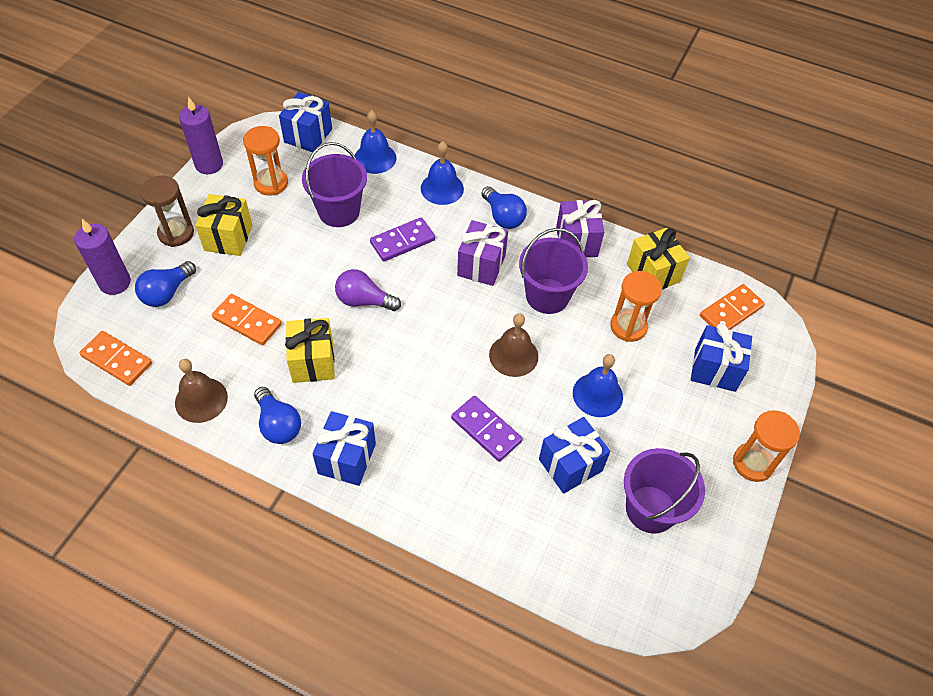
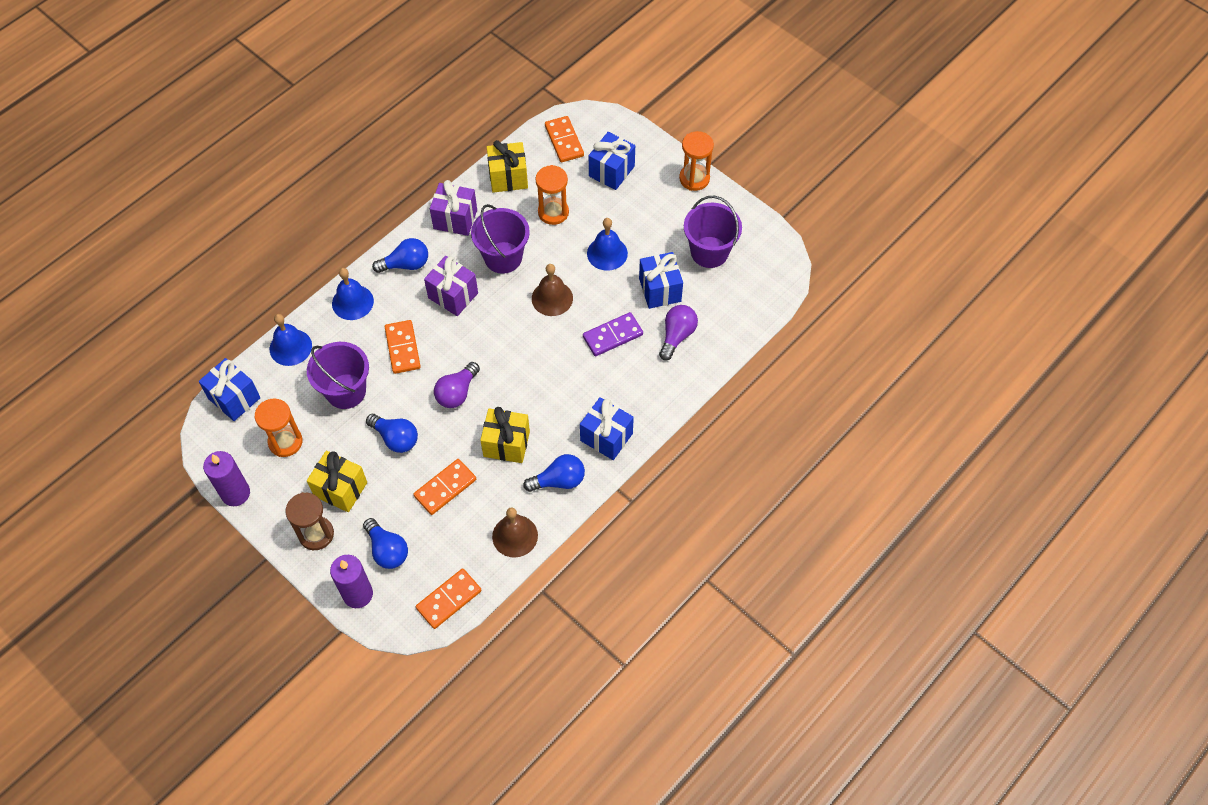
camera: 70 degrees left, 5 degrees up
purple domino [370,217,435,262] -> orange domino [385,320,421,374]
none -> blue light bulb [366,414,418,453]
none -> purple light bulb [659,305,698,361]

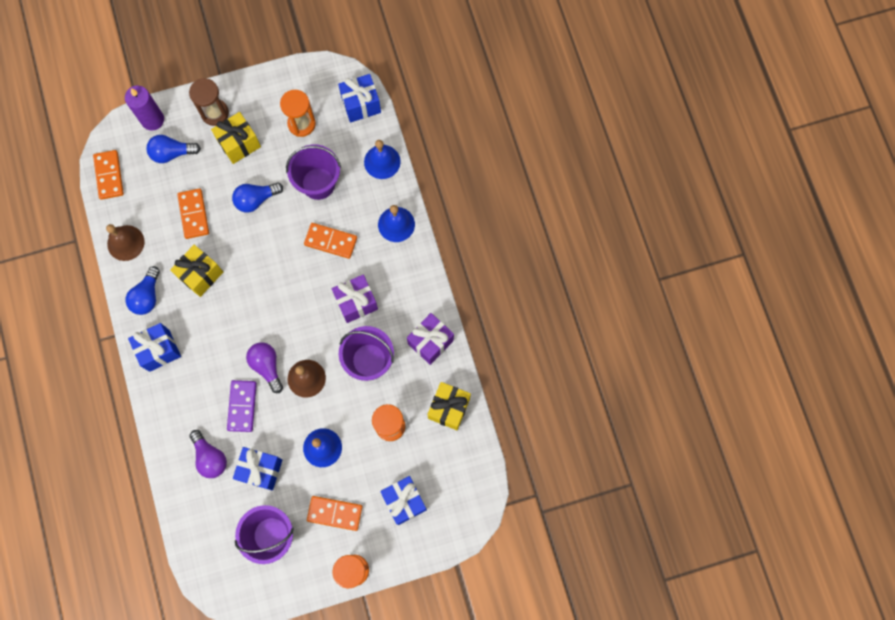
camera: 120 degrees right, 15 degrees up
purple candle [203,451,250,506] -> none
blue light bulb [372,238,428,273] -> none
purple light bulb [434,362,480,408] -> purple light bulb moved to [246,342,283,393]
orange domino [545,116,584,162] -> orange domino moved to [307,496,362,531]

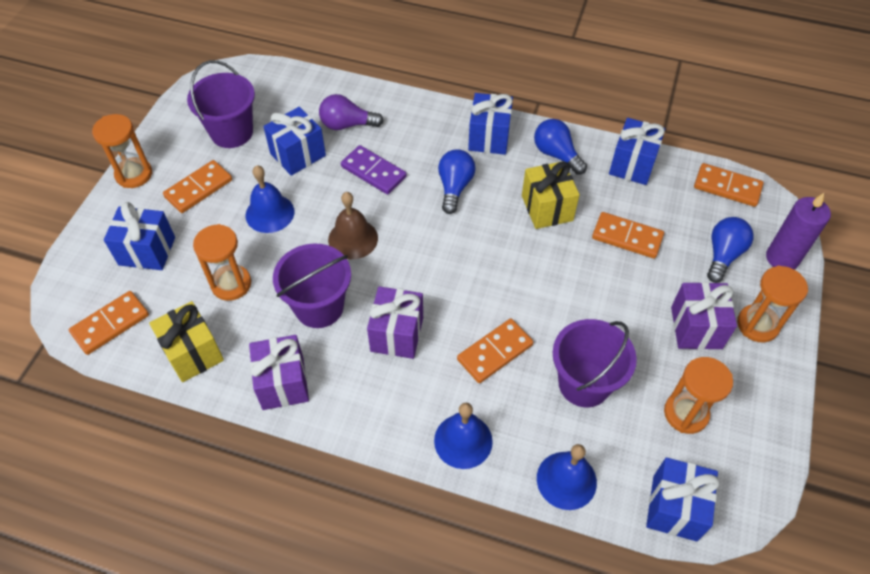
camera: 125 degrees right, 20 degrees down
brown bell [106,224,145,261] -> blue gift [609,118,666,185]
brown hourglass [189,78,229,126] -> orange hourglass [737,265,808,342]
yellow gift [211,112,261,164] -> purple gift [671,282,737,350]
blue light bulb [232,183,283,213] -> blue light bulb moved to [438,149,476,214]
purple light bulb [246,342,283,393] -> none
none -> orange domino [69,291,149,355]

